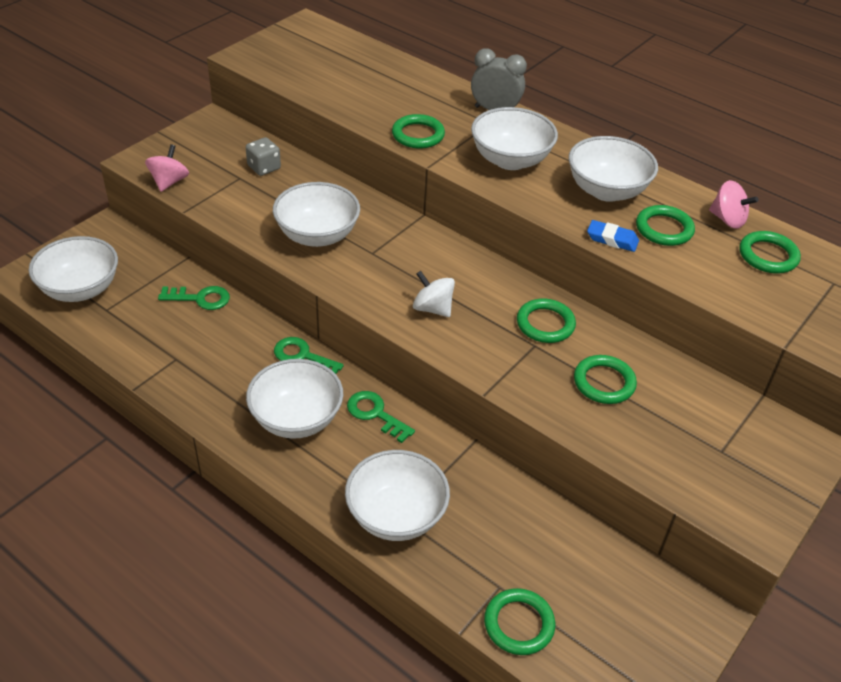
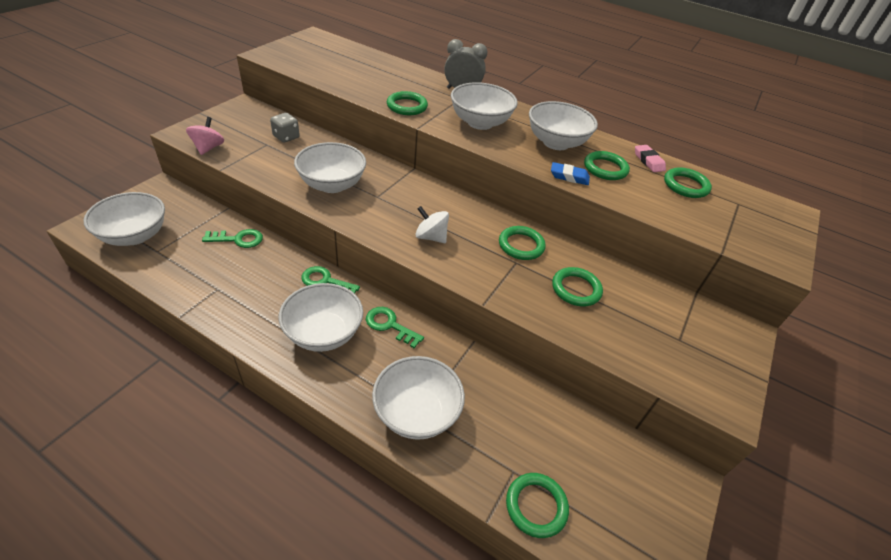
camera: 10 degrees left, 0 degrees up
pink spinning top [709,180,758,229] -> pink eraser [635,145,666,172]

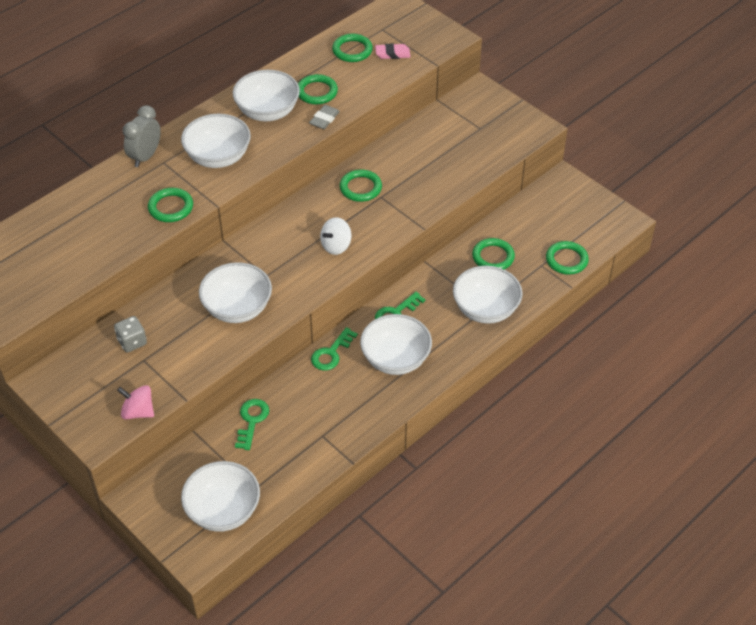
camera: 70 degrees left, 5 degrees up
blue eraser [551,162,590,185] -> grey eraser [309,105,340,129]
green ring [552,267,603,306] -> green ring moved to [472,238,515,270]
pink eraser [635,145,666,172] -> pink eraser moved to [375,43,410,59]

